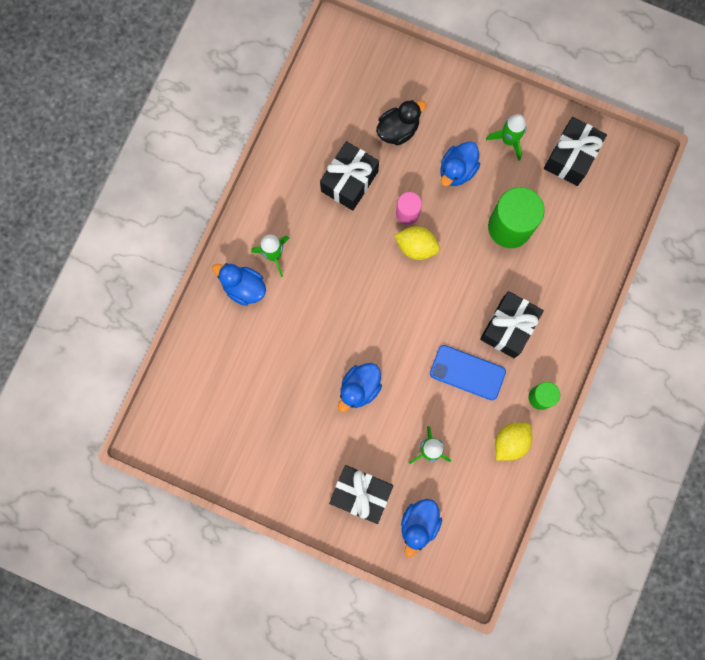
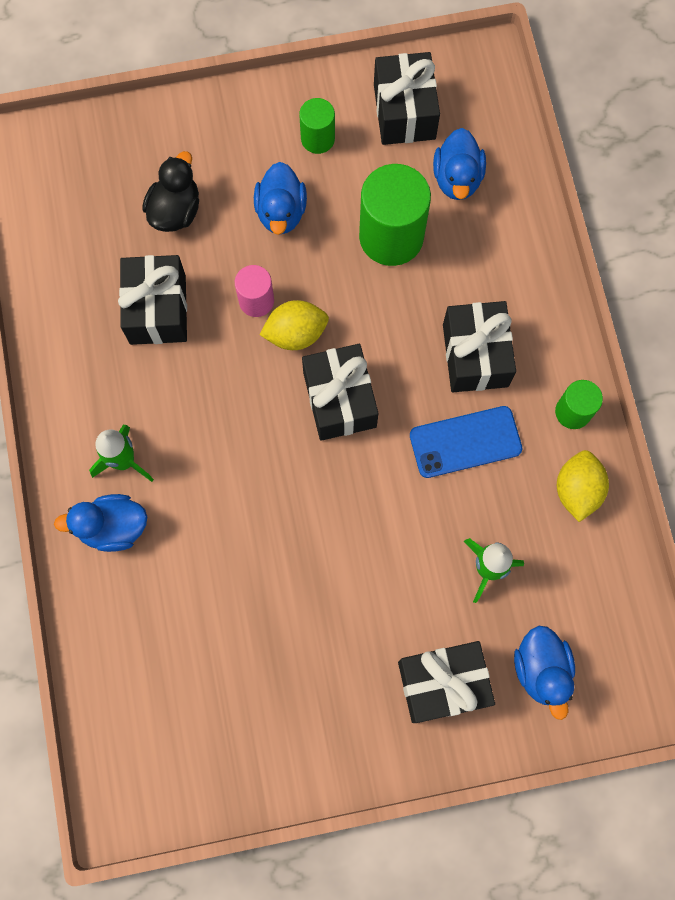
camera: 35 degrees left, 5 degrees down
blue duck [338,363,382,412] -> blue duck moved to [433,128,486,200]
green rocket [486,114,527,161] -> green cylinder [299,98,335,154]
none -> black gift [302,344,378,441]

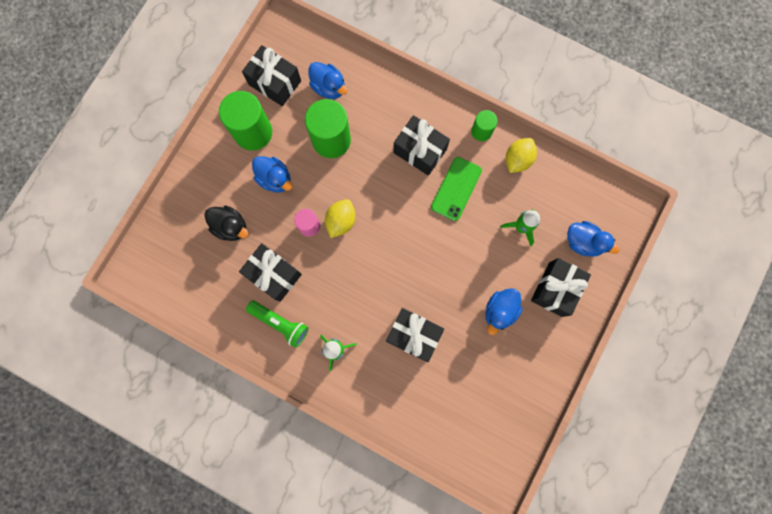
camera: 50 degrees left, 5 degrees up
blue duck [54,494,147,552] -> blue duck moved to [485,288,523,335]
black duck [142,151,199,232] -> black duck turned 150 degrees clockwise [204,206,248,241]
green cylinder [299,98,335,154] -> green cylinder [219,91,272,151], size x1.85
black gift [302,344,378,441] -> black gift moved to [386,308,444,362]
blue phone [410,406,522,478] -> green phone [431,157,482,221]
yellow lemon [557,450,609,522] -> yellow lemon turned 75 degrees clockwise [506,138,537,173]
none -> green flashlight [246,301,309,348]

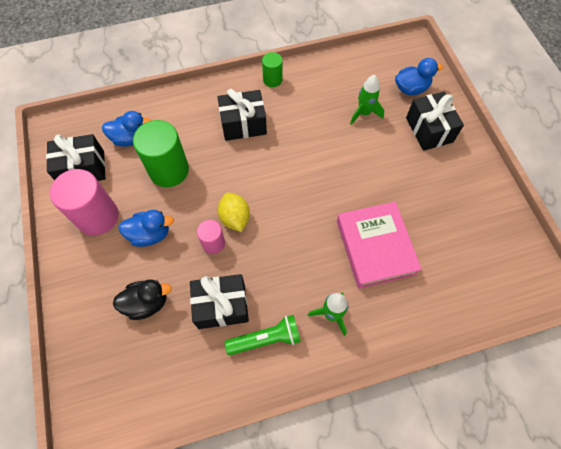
camera: 45 degrees left, 15 degrees down
green cylinder [219,91,272,151] -> pink cylinder [50,169,119,236]
black gift [386,308,444,362] -> pink book [337,202,422,289]
green phone [431,157,482,221] -> none
blue duck [485,288,523,335] -> none
yellow lemon [506,138,537,173] -> none

